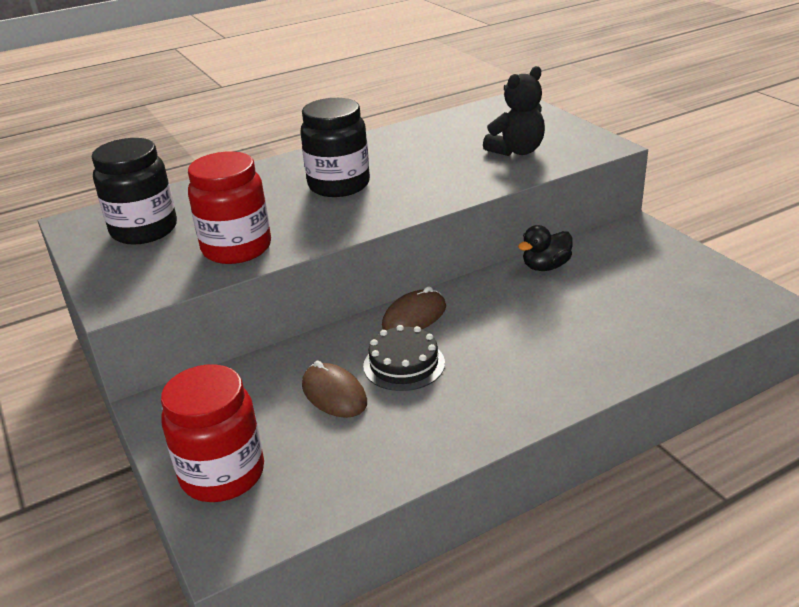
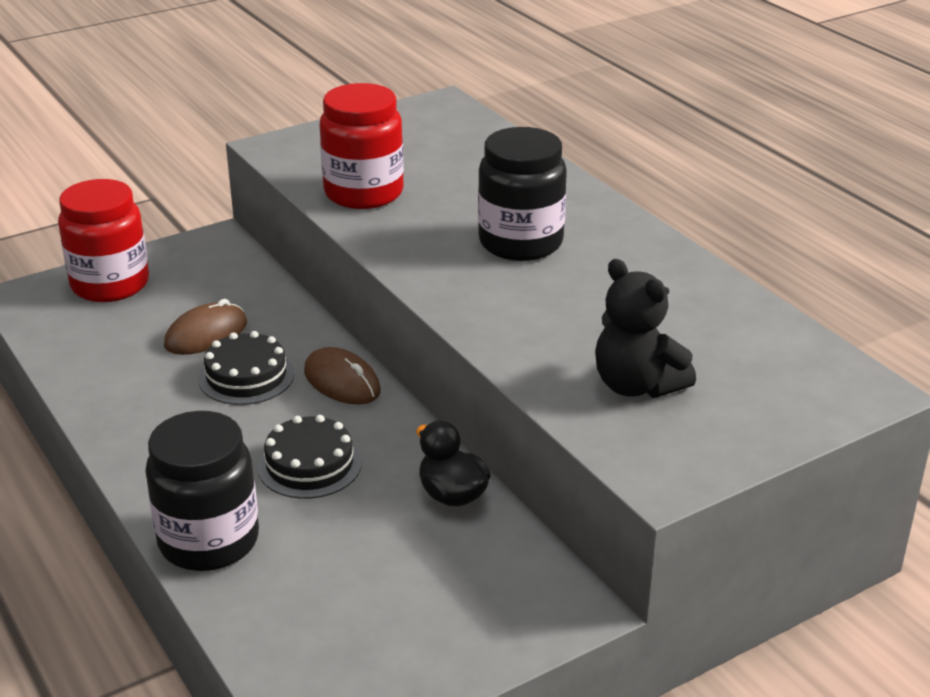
camera: 85 degrees right, 0 degrees up
black jar [92,138,177,245] -> black jar moved to [145,411,259,571]
none -> black cake [257,415,362,499]

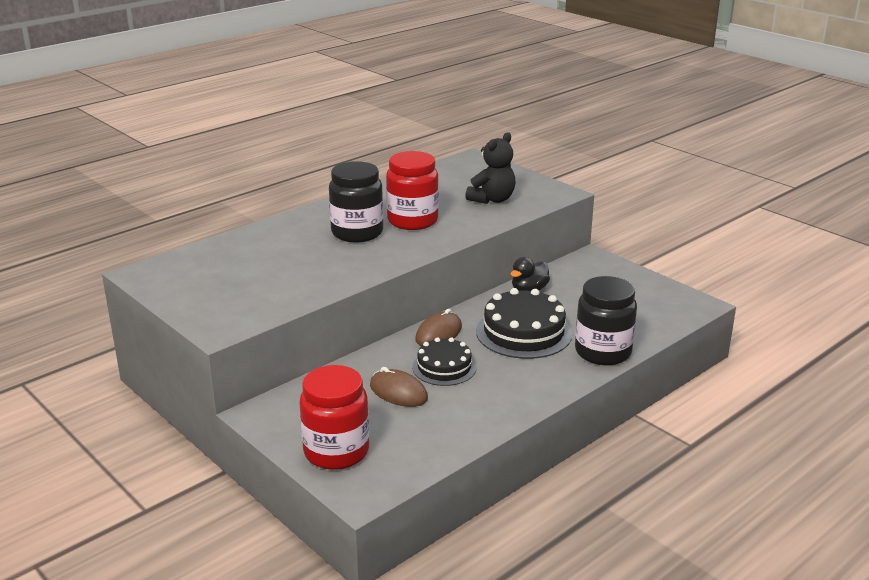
camera: 100 degrees left, 5 degrees down
black cake [257,415,362,499] -> black cake [476,288,572,359], size x1.58
red jar [320,83,404,209] -> red jar moved to [386,151,439,230]

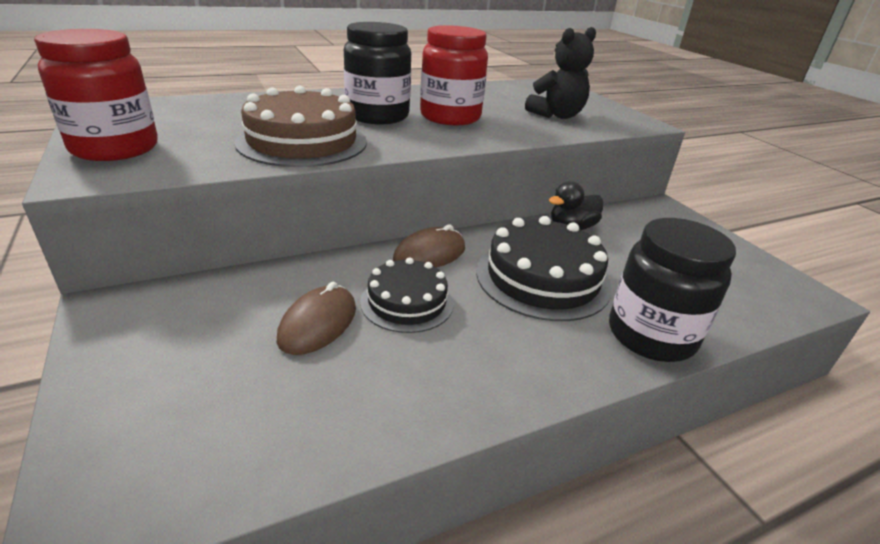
camera: 15 degrees right, 5 degrees up
red jar [299,365,369,470] -> red jar moved to [34,29,158,161]
brown mouse [370,367,428,407] -> brown mouse turned 60 degrees clockwise [277,282,356,355]
none -> brown cake [234,86,367,167]

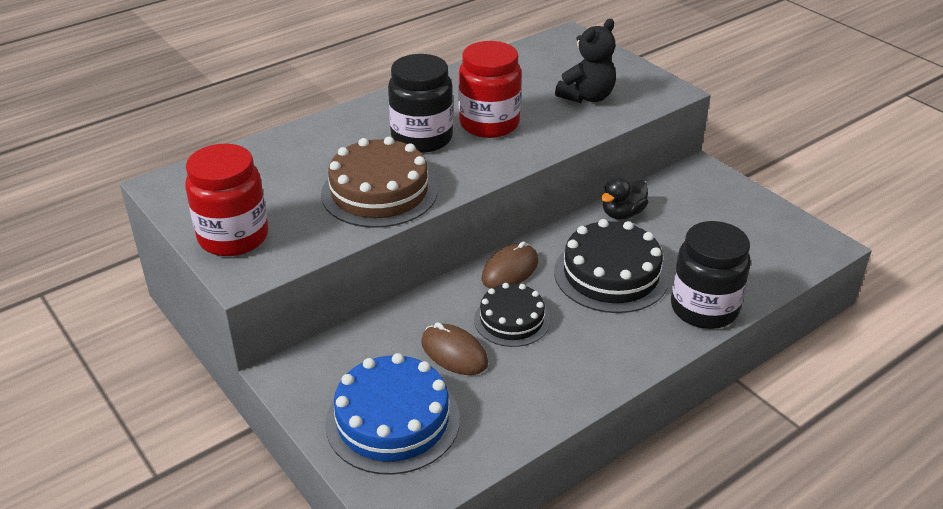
camera: 10 degrees left, 5 degrees up
brown mouse [277,282,356,355] -> brown mouse turned 60 degrees counterclockwise [421,322,488,375]
none -> blue cake [325,353,460,475]

